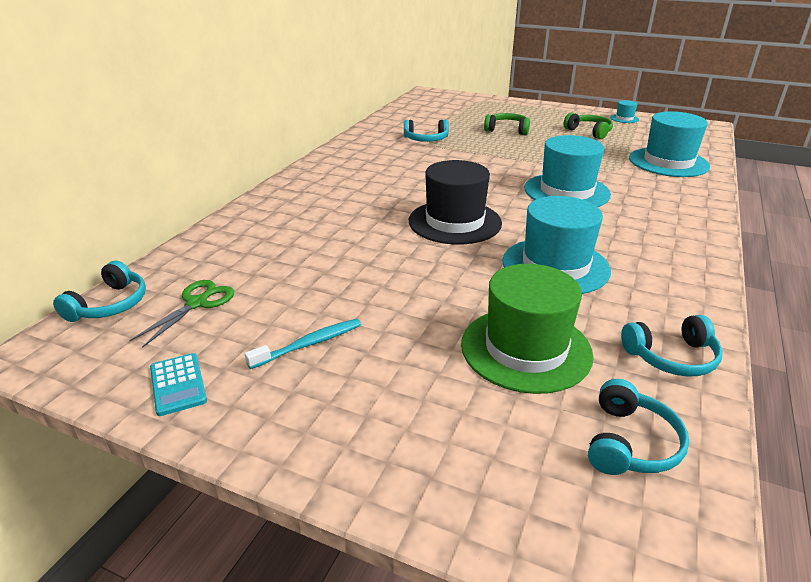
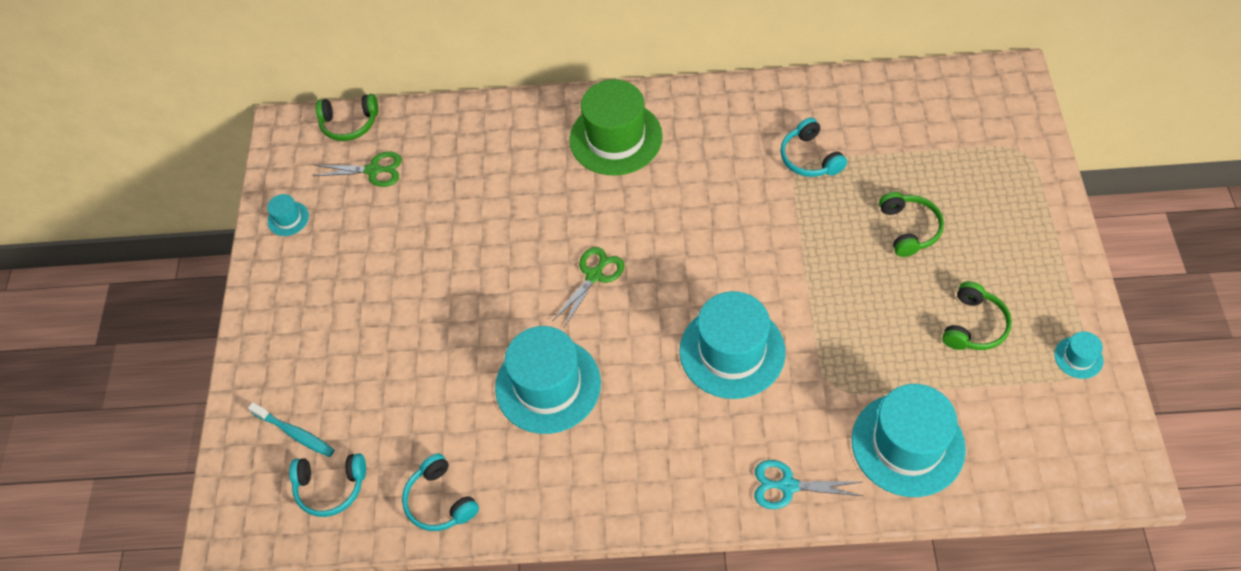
camera: 70 degrees right, 25 degrees up
turquoise headphones [53,260,146,322] -> green headphones [315,94,378,141]
turquoise calculator [150,353,207,416] -> turquoise hat [267,194,309,236]
turquoise toothbrush [245,319,361,369] -> turquoise toothbrush moved to [248,402,334,457]
black hat [409,160,502,245] -> green scissors [552,247,625,327]
green hat [461,264,594,394] -> green hat moved to [569,79,663,175]
none -> turquoise scissors [754,460,863,509]

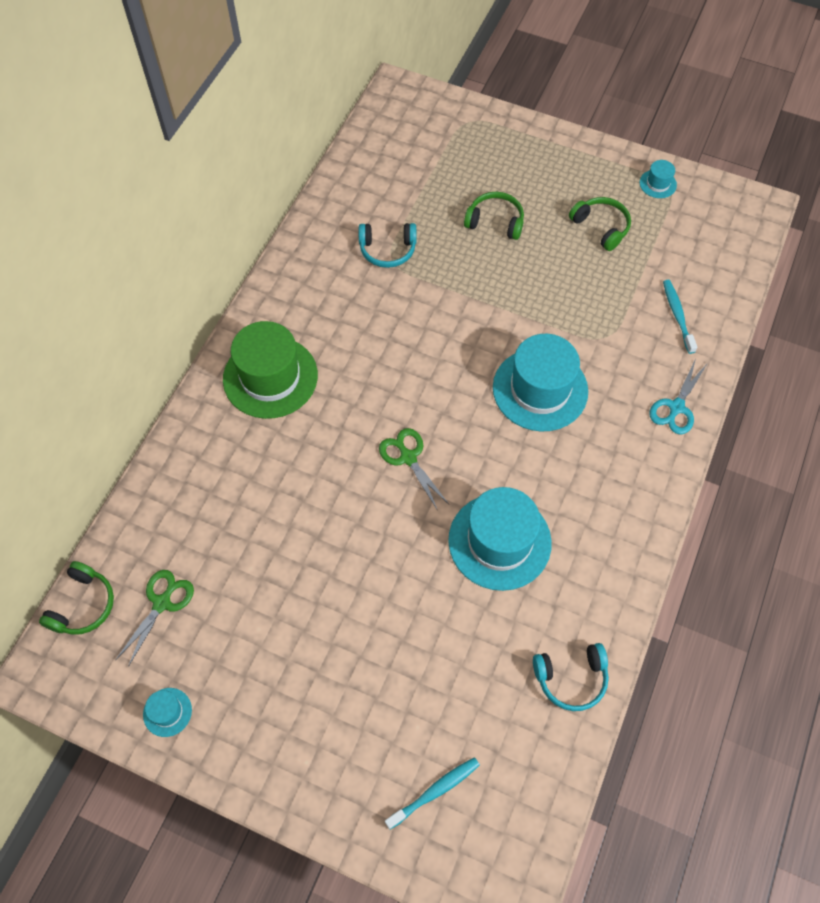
camera: 70 degrees left, 5 degrees up
turquoise headphones [289,453,366,517] -> none
turquoise hat [852,384,966,497] -> turquoise toothbrush [663,280,697,354]

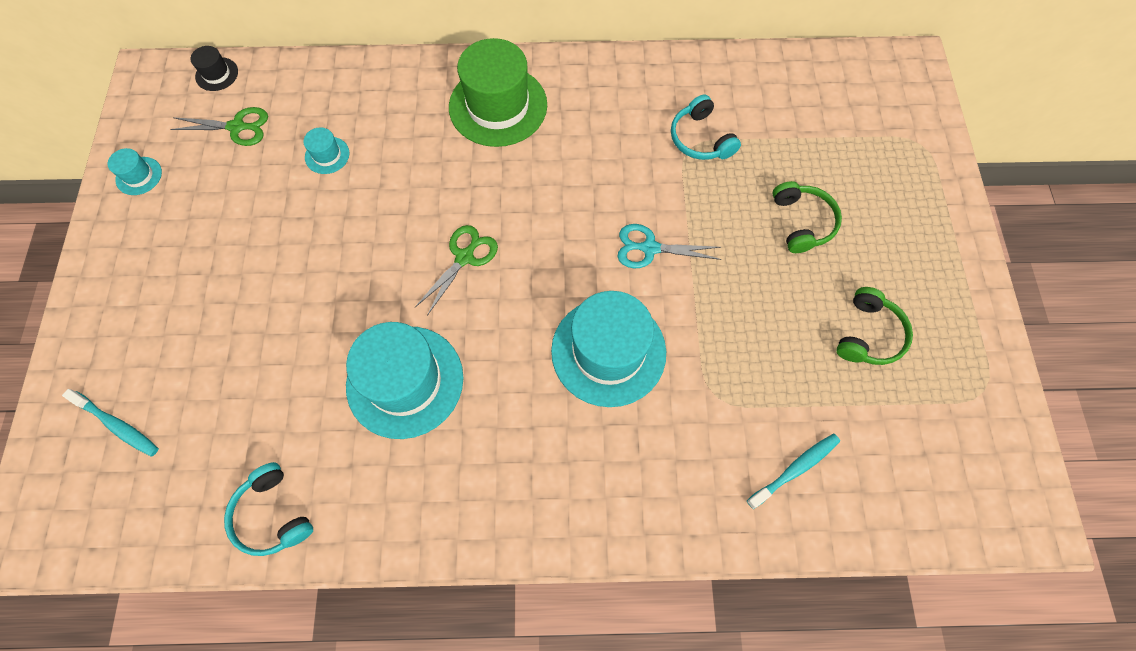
camera: 65 degrees right, 5 degrees up
green headphones [39,561,114,635] -> black hat [191,46,238,91]
turquoise hat [640,160,677,198] -> turquoise hat moved to [303,127,349,174]
turquoise scissors [650,359,707,434] -> turquoise scissors moved to [617,224,721,268]

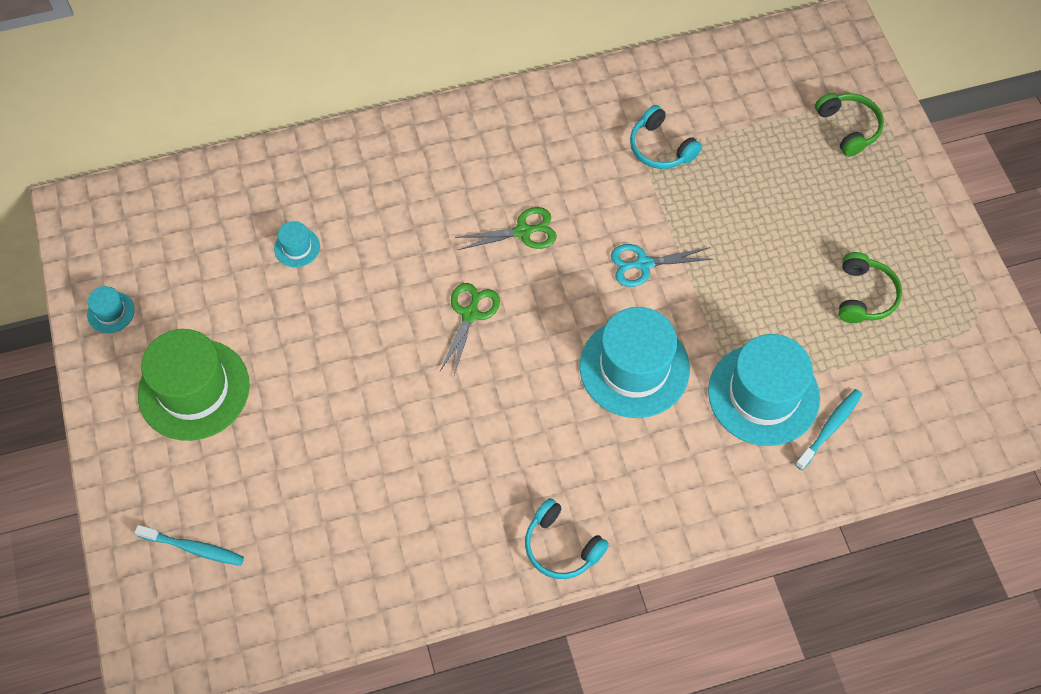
camera: 15 degrees left, 5 degrees down
green scissors [170,107,268,146] -> green scissors moved to [455,207,557,250]
black hat [191,46,238,91] -> none
turquoise headphones [224,462,313,556] -> turquoise headphones moved to [525,498,609,579]
turquoise hat [346,322,463,439] -> turquoise hat moved to [708,334,820,446]
green hat [449,38,547,147] -> green hat moved to [138,329,250,441]
green headphones [772,181,842,253] -> green headphones moved to [815,93,884,157]

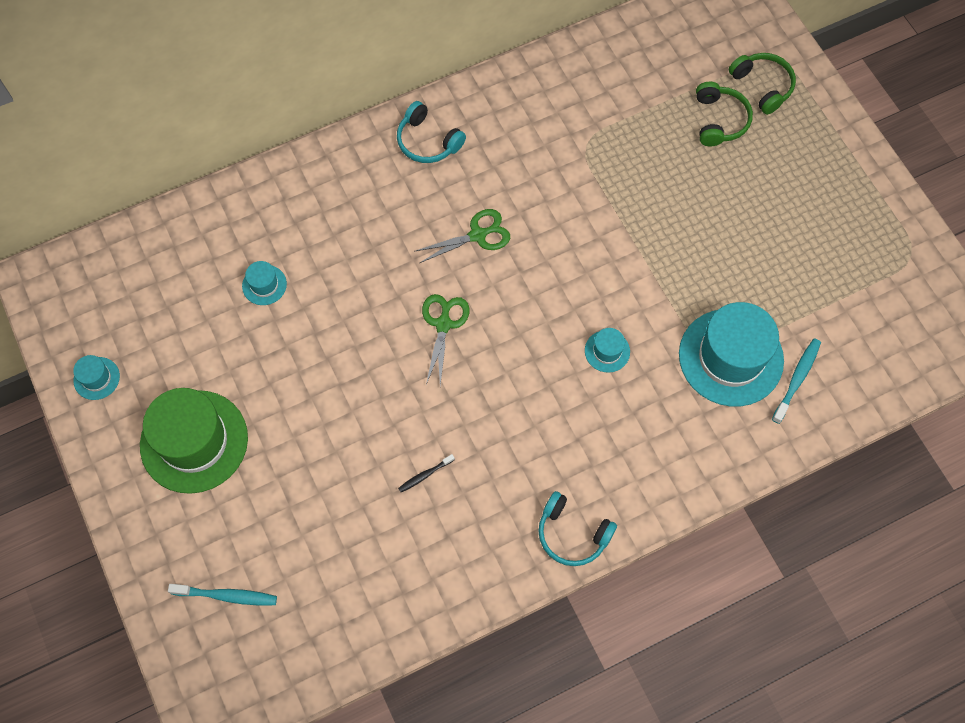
camera: 10 degrees left, 5 degrees up
turquoise hat [580,307,690,418] -> turquoise hat [585,328,630,373], size x0.44
turquoise scissors [611,244,712,287] -> none
turquoise headphones [630,105,702,169] -> turquoise headphones moved to [397,101,466,163]
green headphones [839,252,902,323] -> green headphones moved to [696,82,753,146]
none -> black toothbrush [398,454,455,492]

